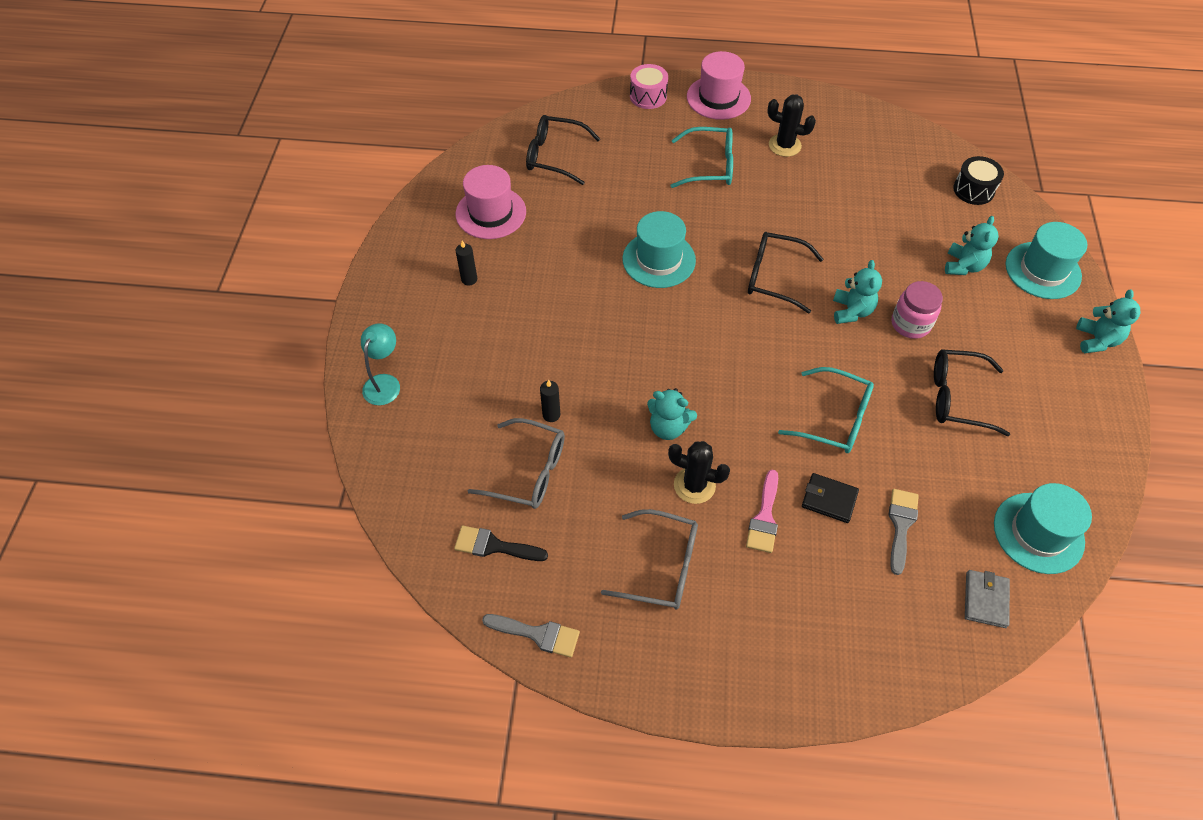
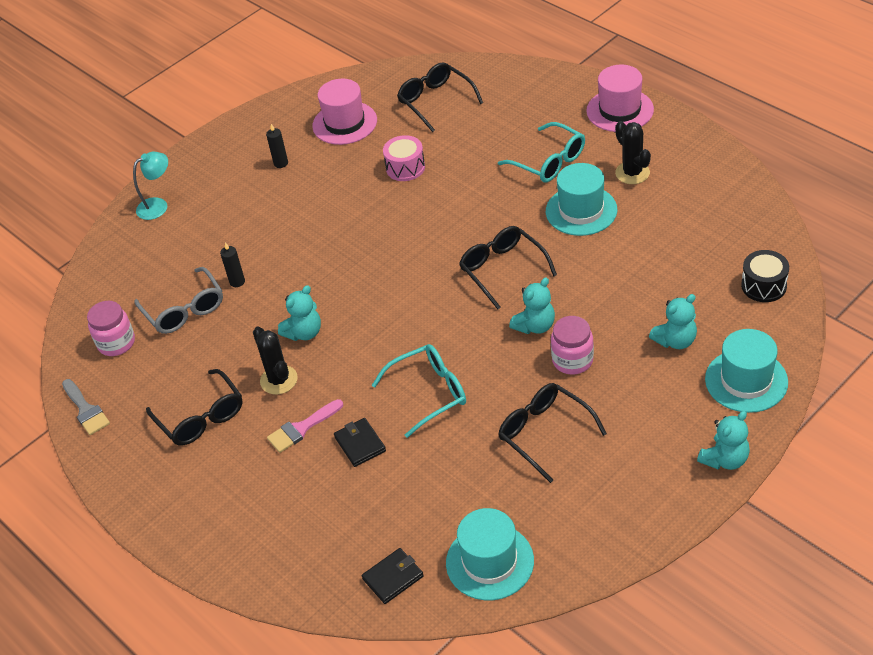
camera: 45 degrees right, 10 degrees down
black brush [454,526,548,561] -> pink jar [87,301,135,356]
grey glasses [601,509,698,609] -> black glasses [146,369,243,445]
turquoise hat [623,211,696,288] -> turquoise hat moved to [546,163,617,236]
pink drum [630,64,668,109] -> pink drum moved to [383,135,425,181]
turquoise teddy bear [647,388,697,440] -> turquoise teddy bear turned 105 degrees counterclockwise [278,285,321,341]
turquoise glasses [778,367,874,453] -> turquoise glasses turned 90 degrees counterclockwise [372,344,466,438]
grey brush [889,489,919,575] -> none
grey wallet [965,570,1010,628] -> black wallet [362,548,424,604]

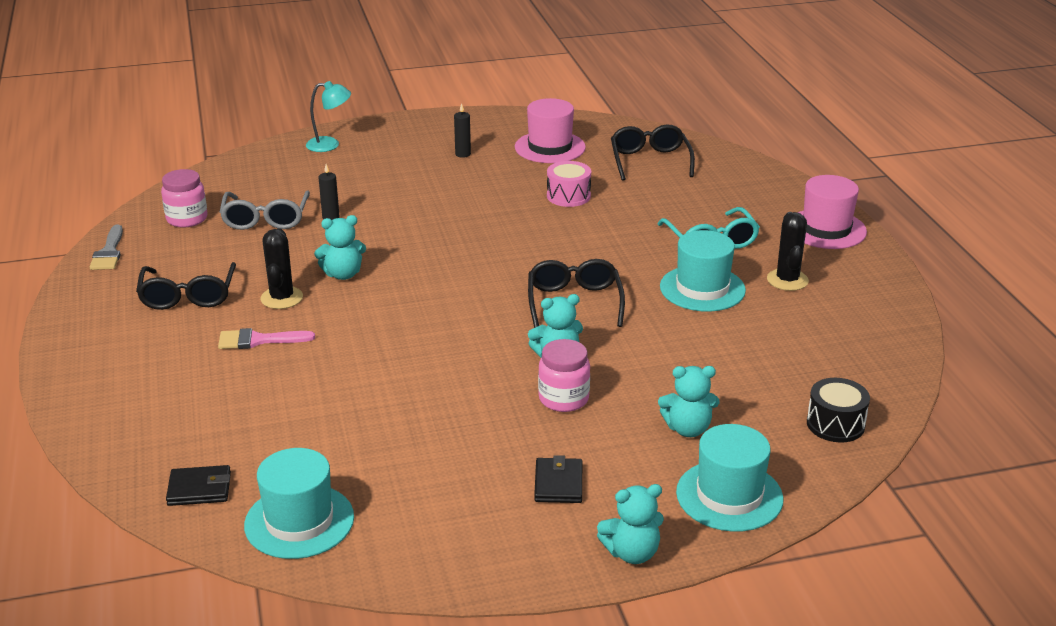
camera: 25 degrees right, 15 degrees down
black wallet [334,418,386,467] -> black wallet moved to [534,455,582,503]
turquoise glasses [372,344,466,438] -> none
black glasses [498,383,607,483] -> none

